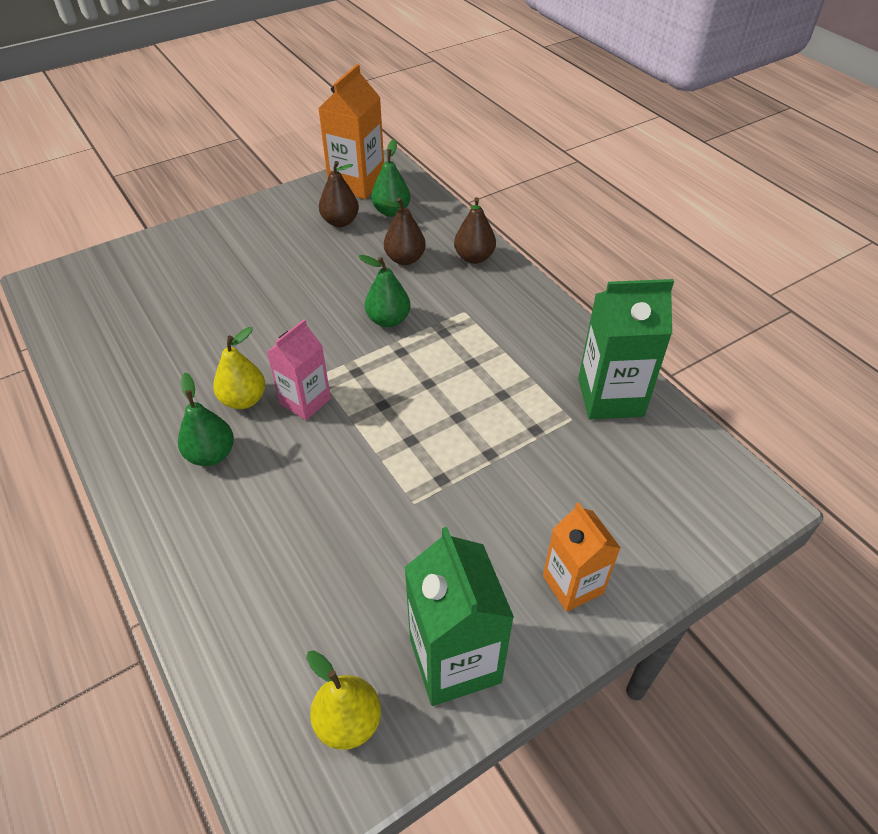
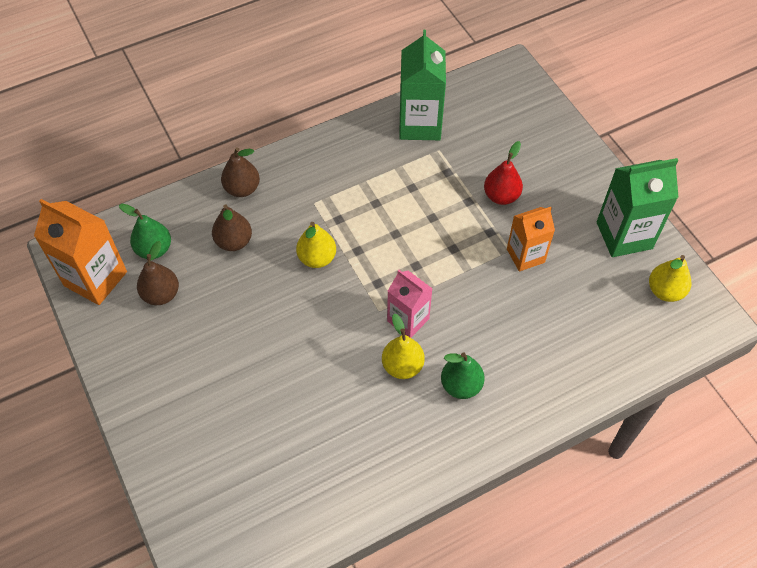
camera: 85 degrees left, 10 degrees up
green pear [359,255,410,327] -> yellow pear [296,222,336,268]
orange carton [543,502,621,612] -> orange carton moved to [507,207,555,272]
none -> red pear [484,141,523,205]

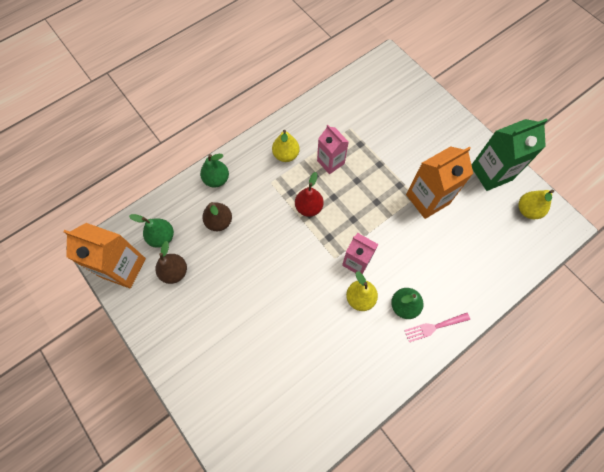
camera: 10 degrees left, 10 degrees up
brown pear [221,147,260,197] -> green pear [200,154,229,188]
yellow pear [296,222,336,268] -> yellow pear moved to [272,130,300,162]
green carton [399,30,446,140] -> none
red pear [484,141,523,205] -> red pear moved to [295,172,324,217]
orange carton [507,207,555,272] -> orange carton [406,146,473,219], size x1.54
none -> pink carton [317,125,349,174]
none -> pink fork [404,313,470,342]

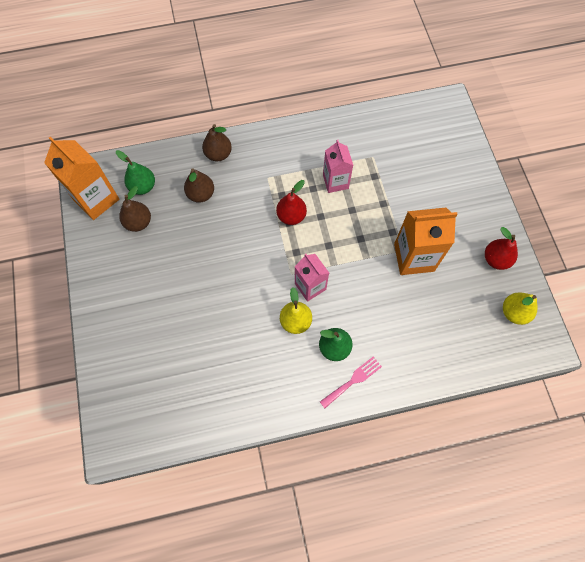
camera: 25 degrees right, 0 degrees up
green pear [200,154,229,188] -> brown pear [202,124,232,161]
yellow pear [272,130,300,162] -> none
pink fork [404,313,470,342] -> pink fork turned 135 degrees clockwise [320,356,382,408]
green carton [472,119,548,191] -> red pear [485,227,518,270]

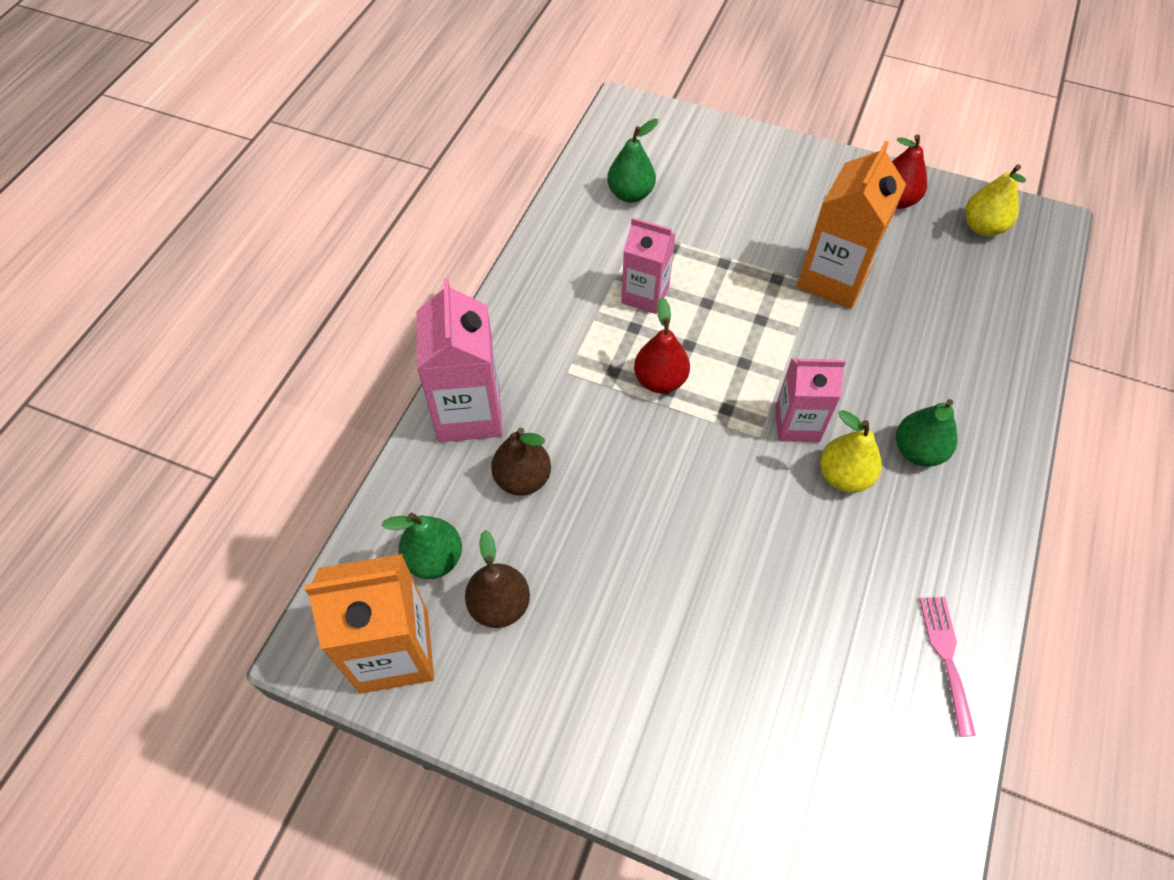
camera: 55 degrees left, 10 degrees down
brown pear [202,124,232,161] -> pink carton [416,278,503,442]
pink fork [320,356,382,408] -> pink fork moved to [919,597,976,737]
none -> green pear [607,118,658,203]

